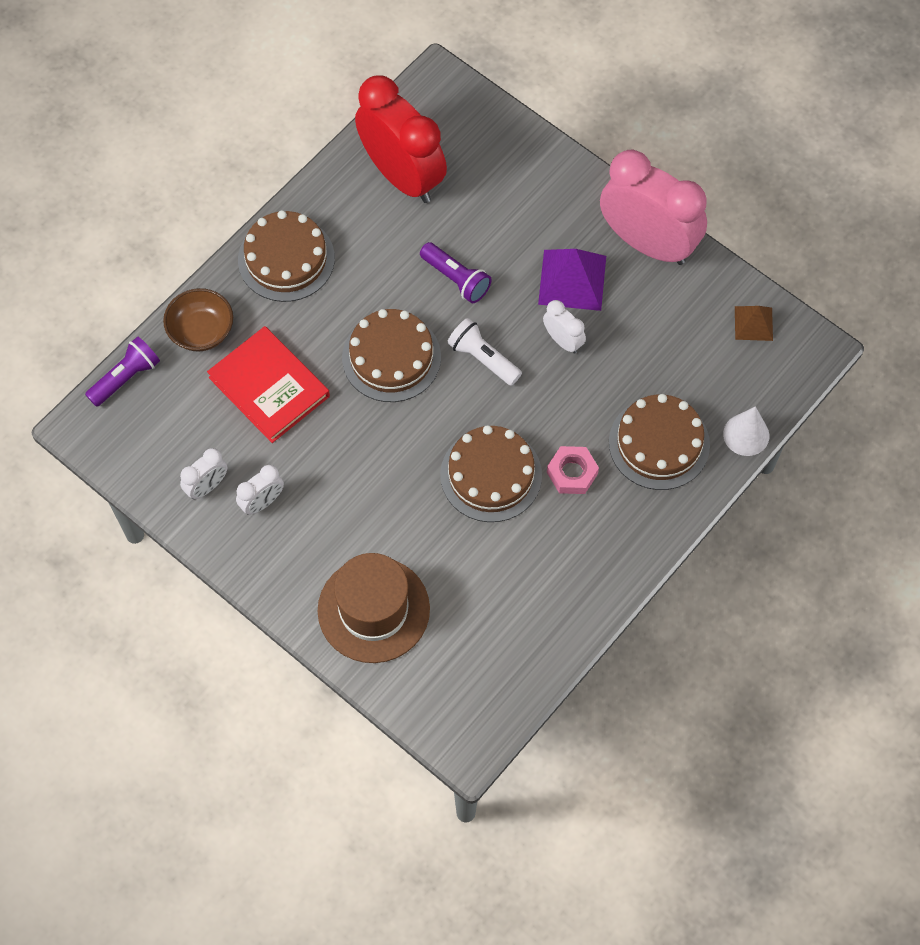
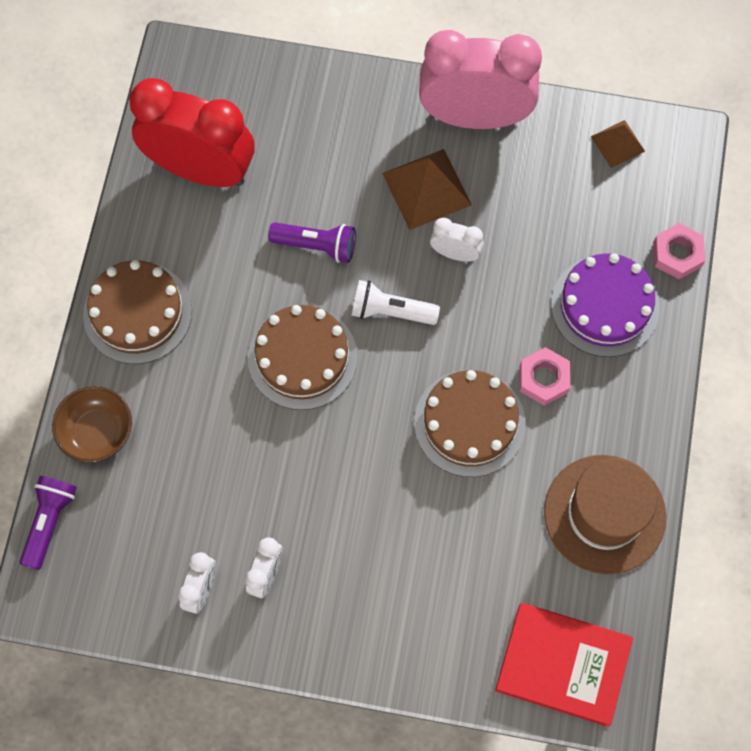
camera: 30 degrees left, 5 degrees up
red book [207,326,330,443] -> red book moved to [495,603,633,727]
brown hat [318,553,430,663] -> brown hat moved to [544,455,666,574]
purple pyramid [538,249,606,311] -> brown pyramid [382,149,472,230]
brown cake [609,394,710,490] -> purple cake [551,253,660,357]
white cone [723,406,769,456] -> pink nut [653,223,705,279]

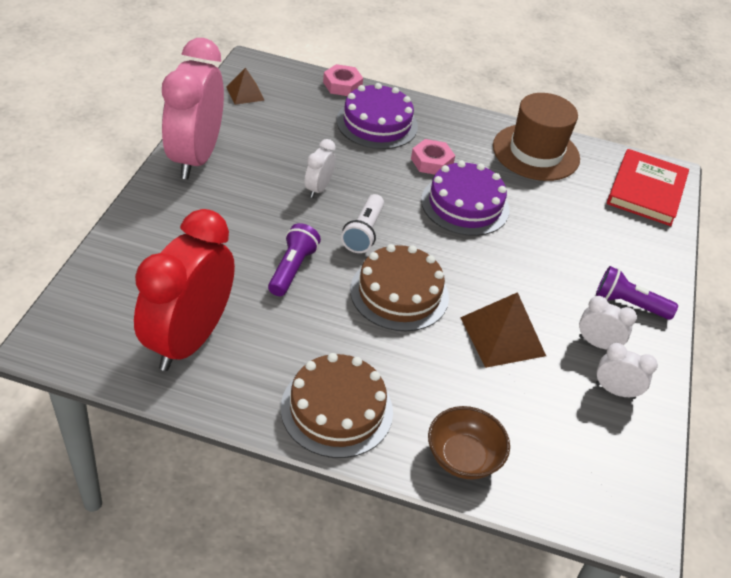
camera: 90 degrees left, 25 degrees down
purple flashlight [20,476,77,570] -> purple flashlight moved to [596,266,678,320]
brown pyramid [382,149,472,230] -> brown pyramid moved to [460,292,546,368]
brown cake [414,370,526,477] -> purple cake [421,161,509,236]

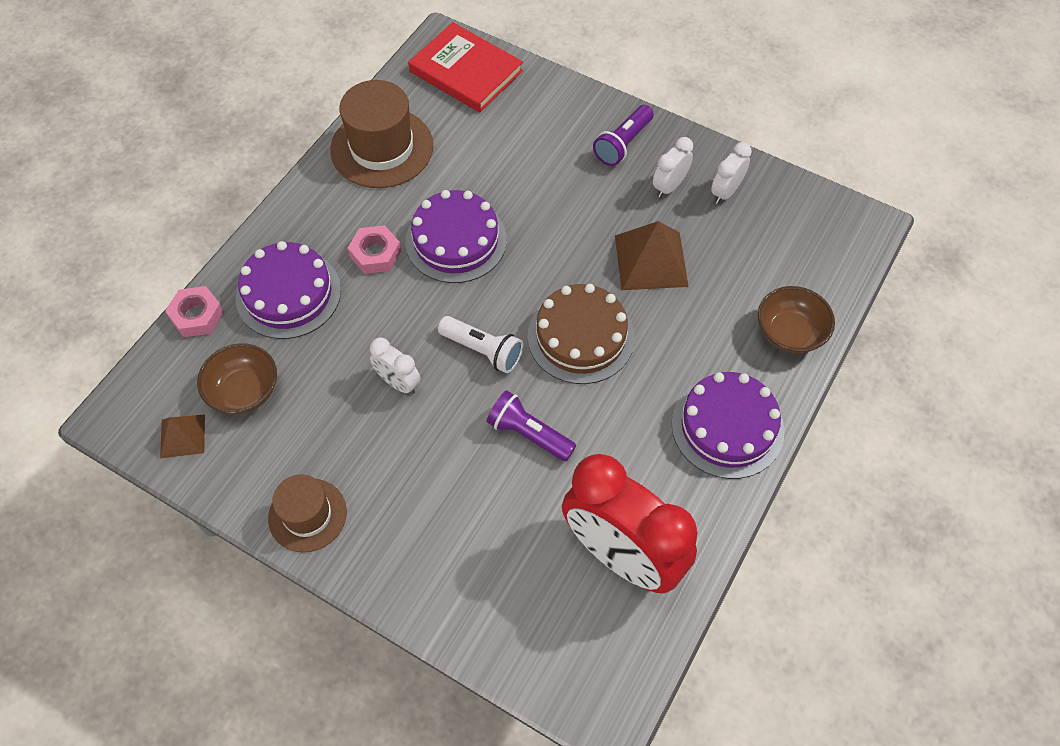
camera: 70 degrees left, 15 degrees up
pink clock [162,38,224,179] -> brown hat [268,474,347,553]
brown cake [281,353,393,458] -> purple cake [671,372,785,479]
none -> brown bowl [197,343,277,414]

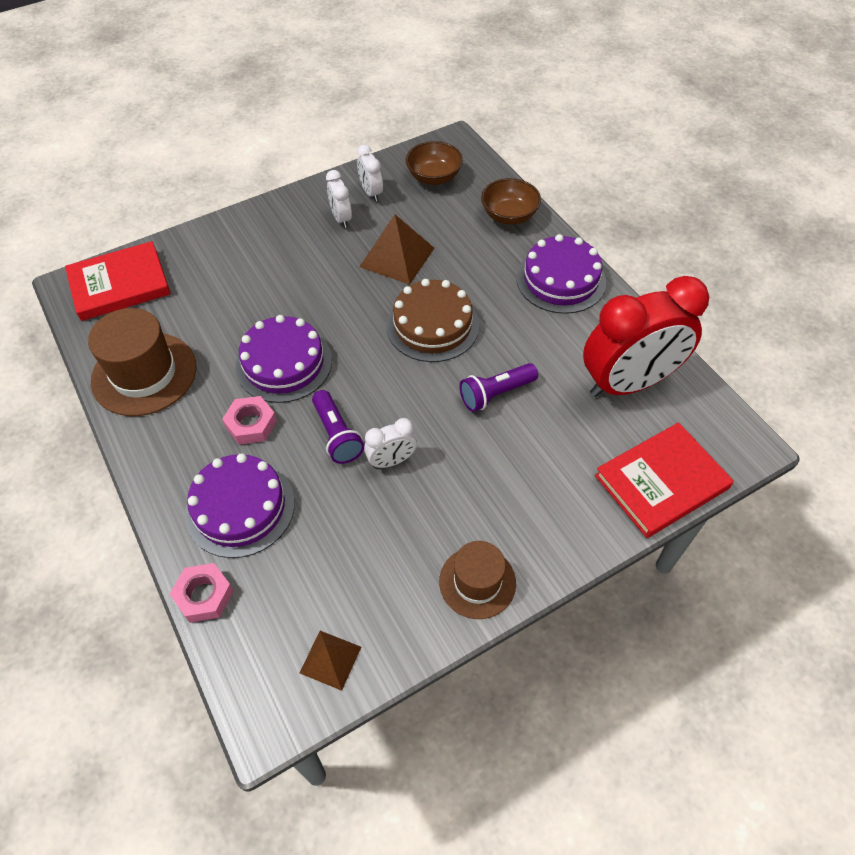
camera: 60 degrees left, 5 degrees down
brown bowl [197,343,277,414] -> brown bowl moved to [406,141,463,185]
white flashlight [438,316,523,373] -> none
purple flashlight [593,105,654,166] -> purple flashlight moved to [312,390,364,464]
none -> red book [595,422,734,538]

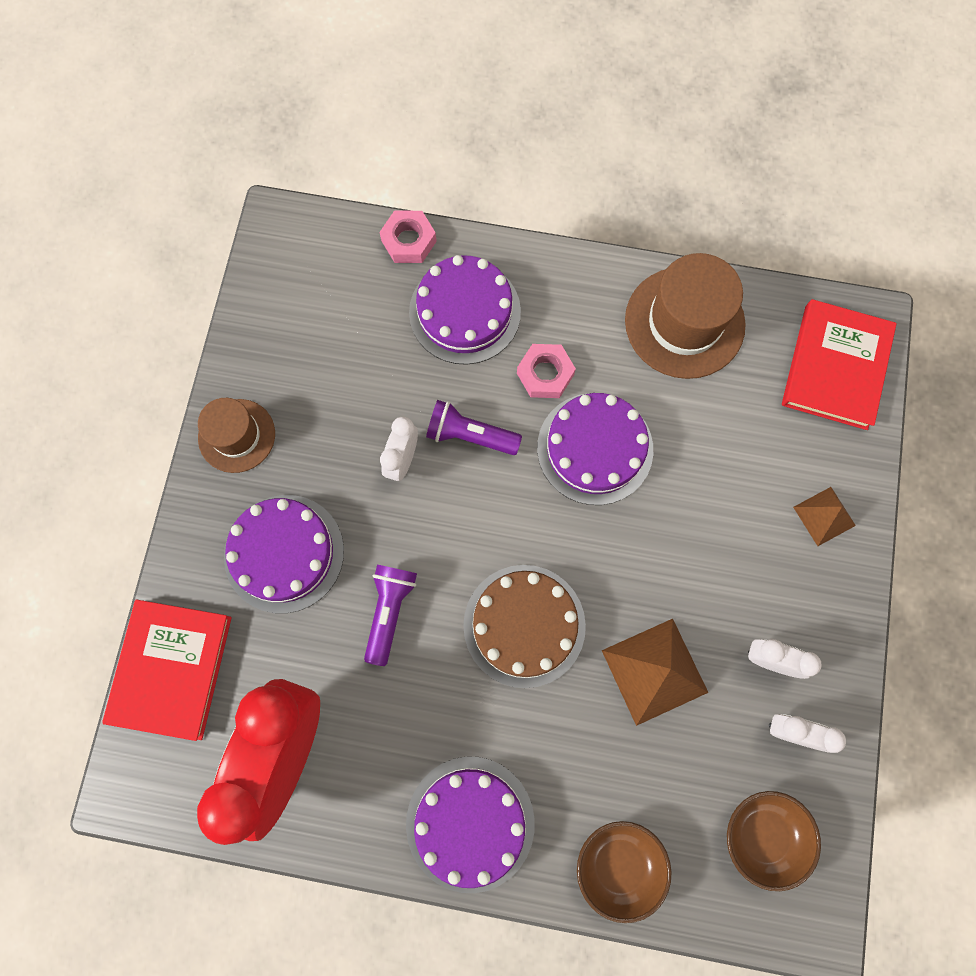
camera: 130 degrees right, 20 degrees up
brown pyramid [300,631,361,691] -> brown pyramid moved to [793,487,856,546]
none -> purple cake [224,495,344,613]

